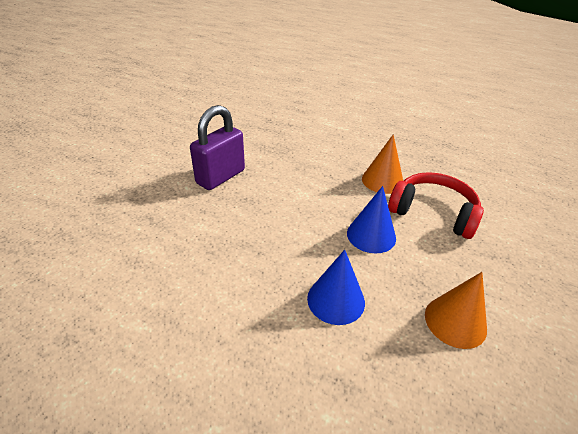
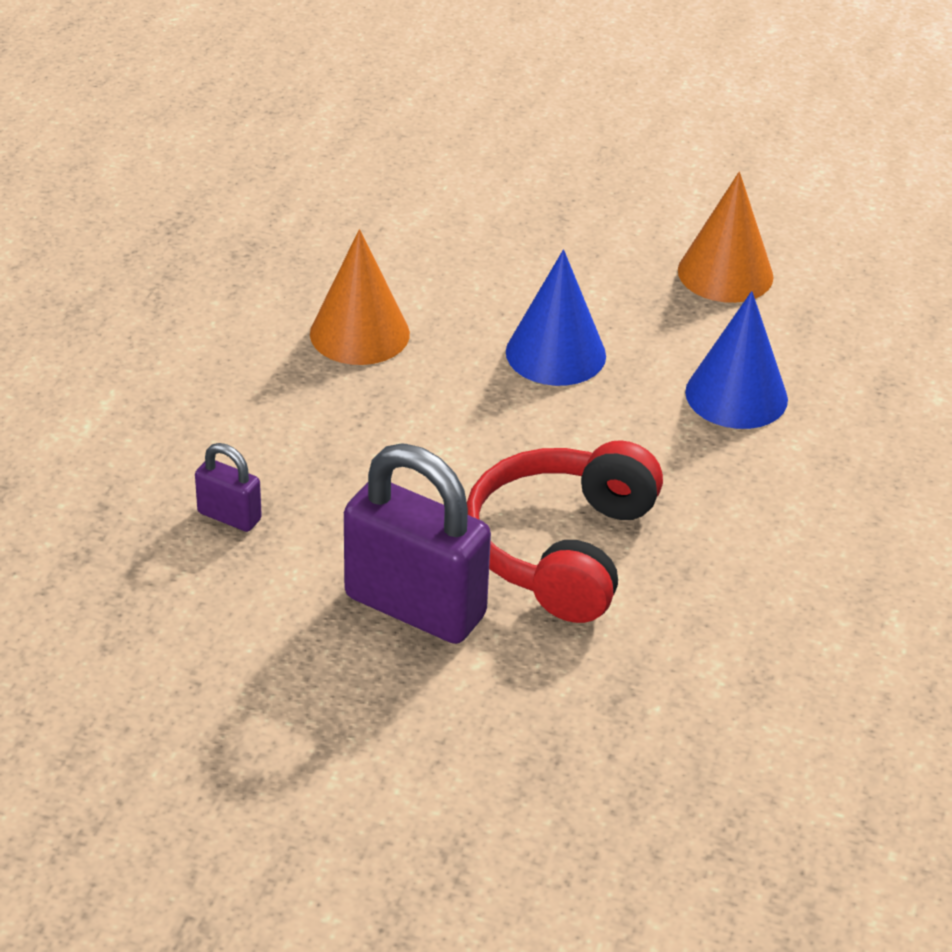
camera: 100 degrees left, 0 degrees up
red headphones [388,172,484,239] -> red headphones moved to [467,440,663,623]
none -> purple padlock [195,443,262,532]

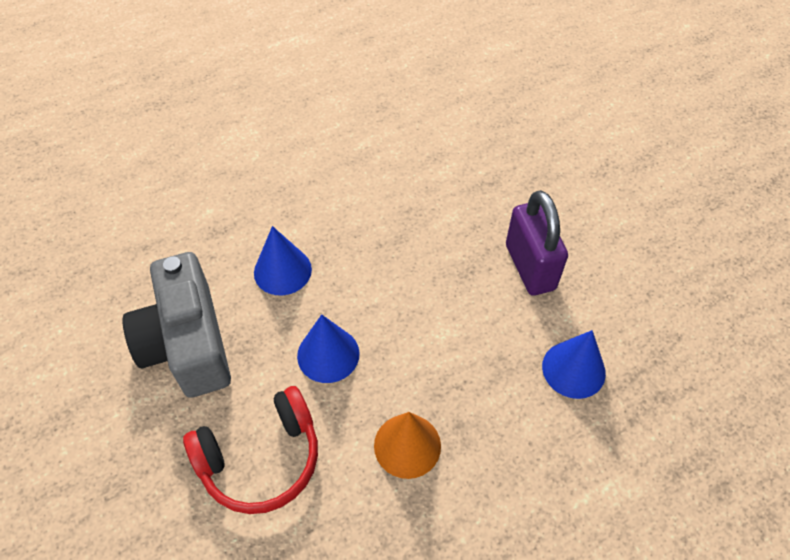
camera: 135 degrees left, 15 degrees up
purple padlock [195,443,262,532] -> blue cone [542,330,606,399]
red headphones [467,440,663,623] -> red headphones moved to [183,386,318,514]
orange cone [678,172,773,303] -> grey camera [123,252,231,398]

